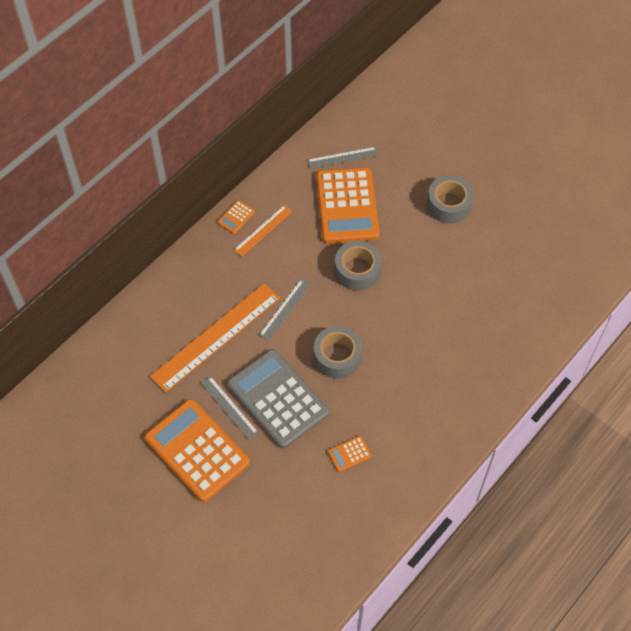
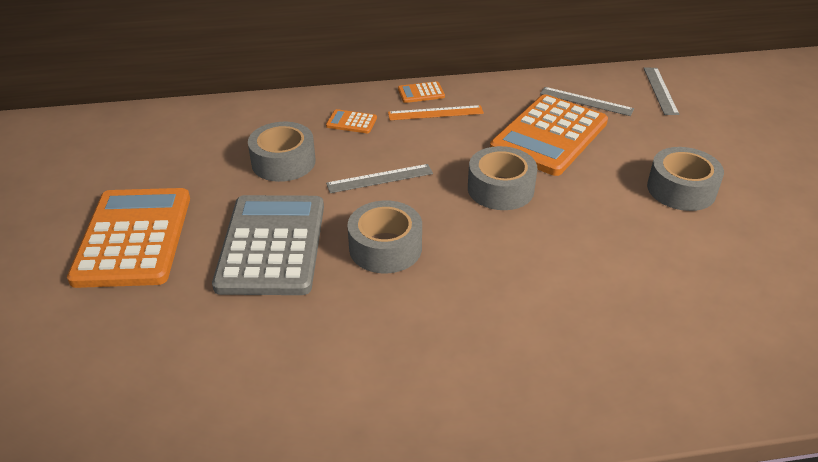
camera: 40 degrees right, 20 degrees down
orange ruler [150,283,280,393] -> grey tape [248,122,316,182]
grey ruler [201,376,258,440] -> grey ruler moved to [644,68,679,115]
orange calculator [328,436,372,472] -> orange calculator moved to [326,109,377,133]

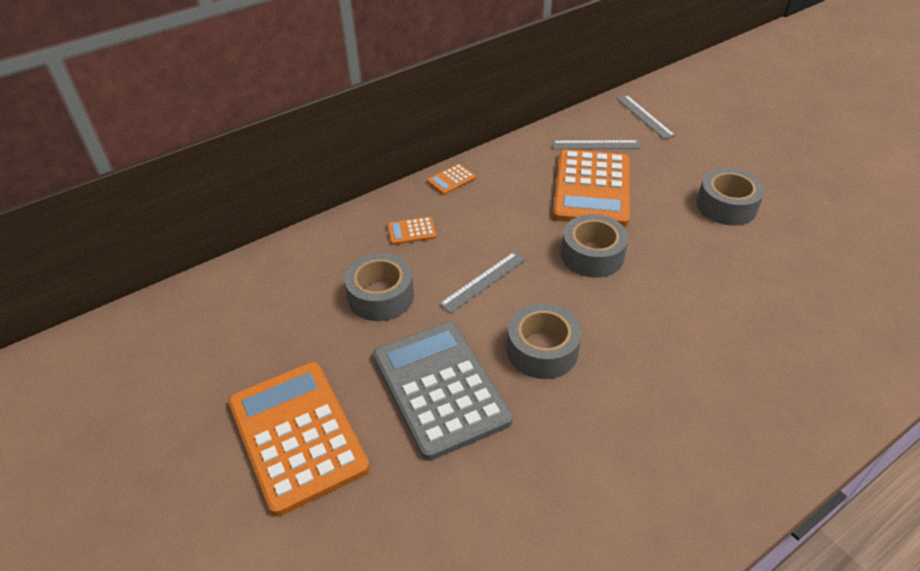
camera: 25 degrees left, 5 degrees up
orange ruler [388,105,484,120] -> none

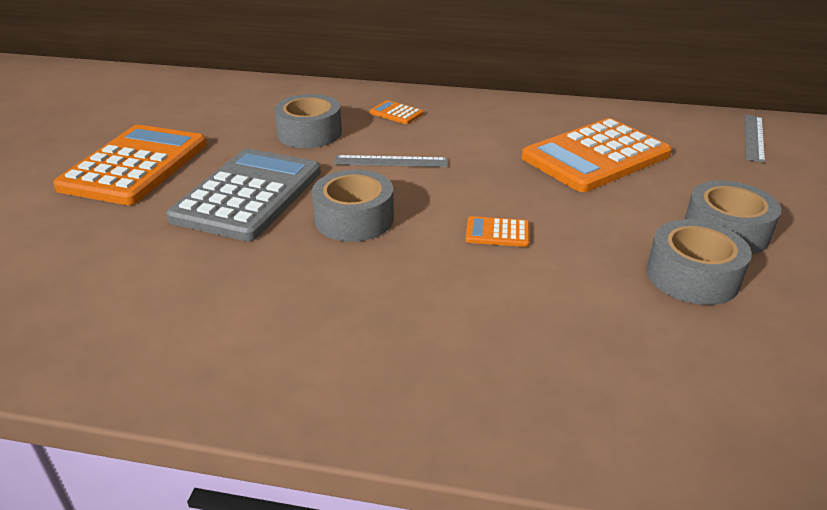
camera: 45 degrees right, 10 degrees down
orange calculator [427,164,476,195] -> orange calculator moved to [465,216,530,247]
grey ruler [552,140,640,149] -> none
grey tape [561,214,628,278] -> grey tape moved to [647,219,752,305]

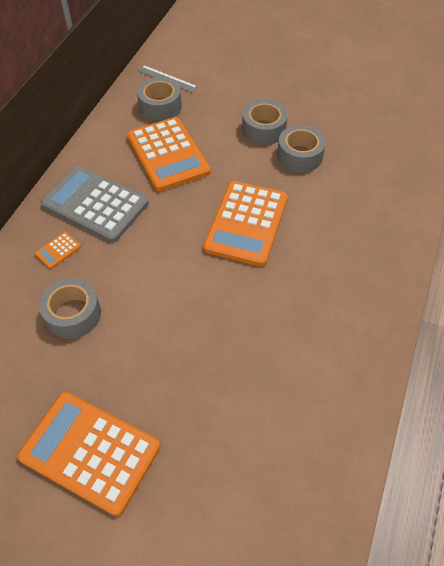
camera: 80 degrees left, 20 degrees up
grey calculator [166,148,321,241] -> grey calculator moved to [40,166,149,242]
grey tape [312,169,394,242] -> grey tape moved to [137,77,182,121]
grey ruler [334,155,448,167] -> none
orange calculator [465,216,530,247] -> orange calculator [203,181,288,267], size x2.48

